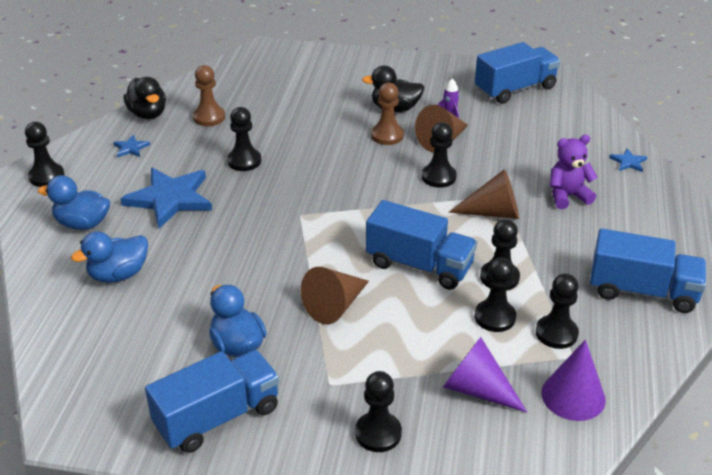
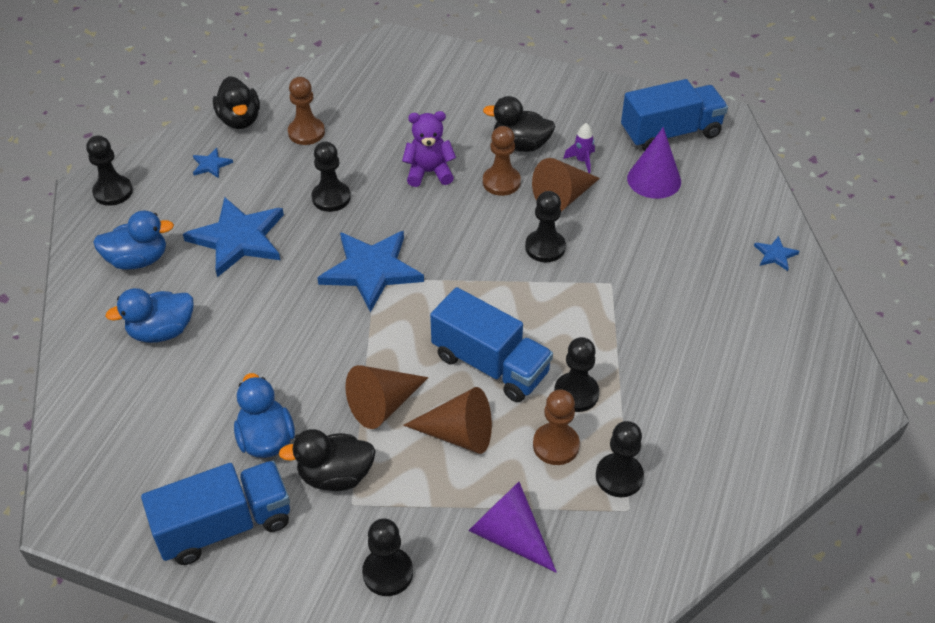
camera: 10 degrees right, 10 degrees up
blue duck [38,175,110,230] -> blue duck turned 150 degrees clockwise [93,211,174,270]
brown cone [449,169,519,219] -> brown cone moved to [403,387,492,454]
black pawn [475,258,516,332] -> brown pawn [533,390,580,465]
purple cone [542,339,606,421] -> purple cone moved to [627,127,681,199]
purple teddy bear [550,135,598,209] -> purple teddy bear moved to [402,111,456,187]
blue truck [590,229,706,313] -> none
none -> black duck [279,429,376,491]
none -> blue star [317,231,424,312]

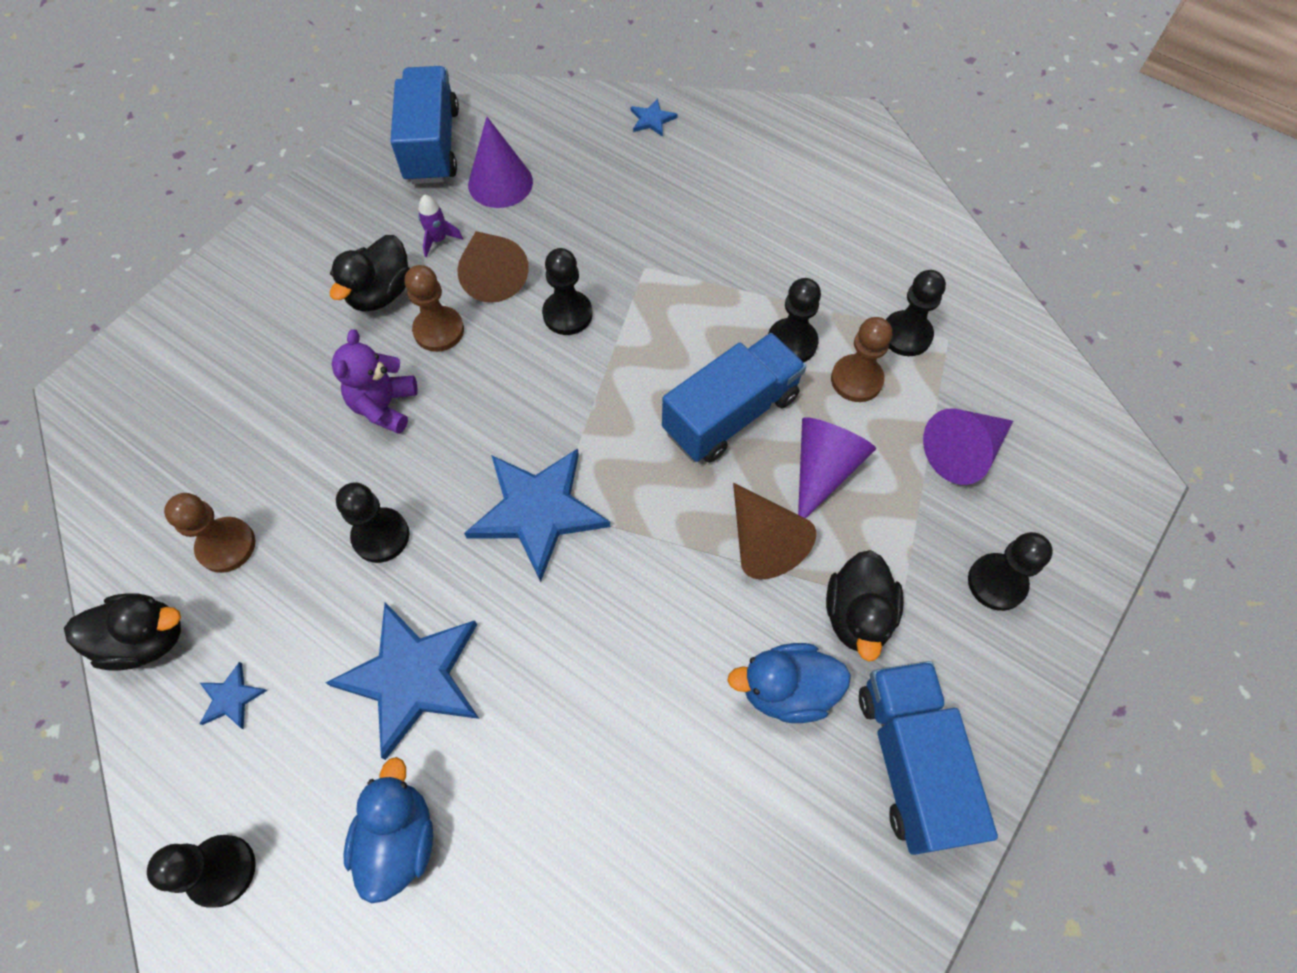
camera: 75 degrees left, 15 degrees up
blue duck [105,288,193,343] -> none
brown cone [403,387,492,454] -> purple cone [798,417,876,519]

